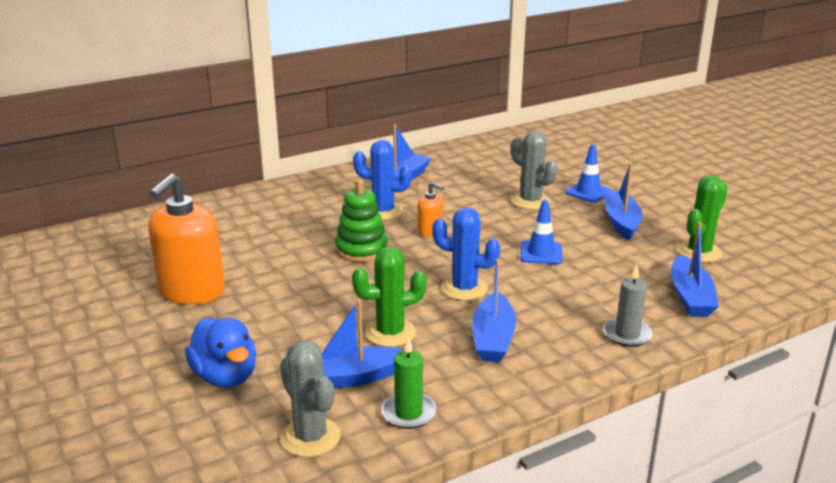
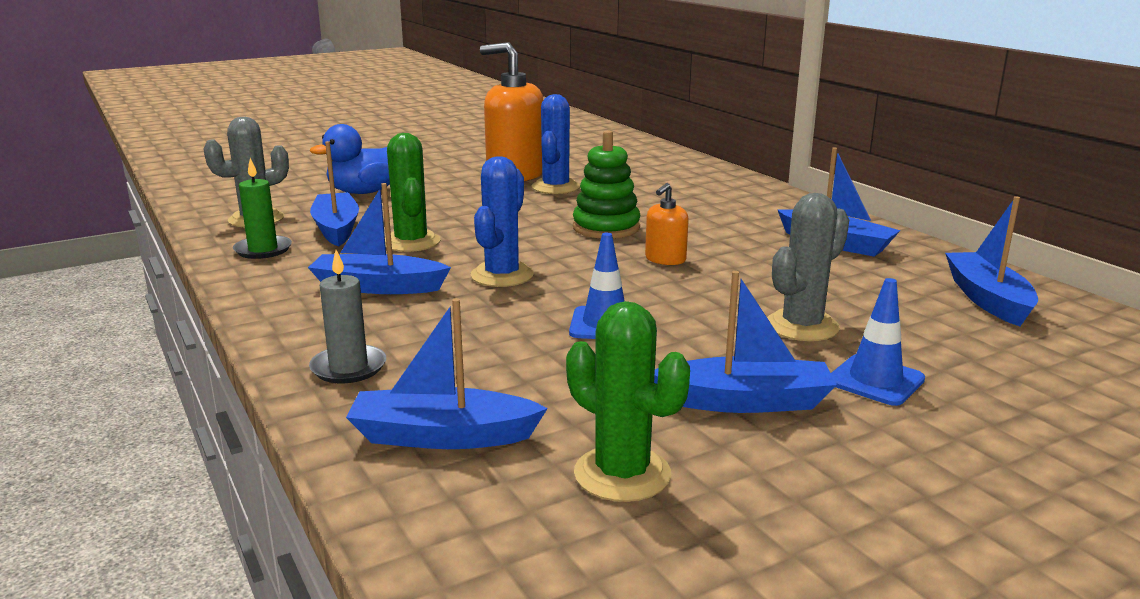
camera: 90 degrees right, 5 degrees down
blue cactus [353,140,412,220] -> blue cactus moved to [532,94,580,194]
none -> blue boat [945,196,1038,326]

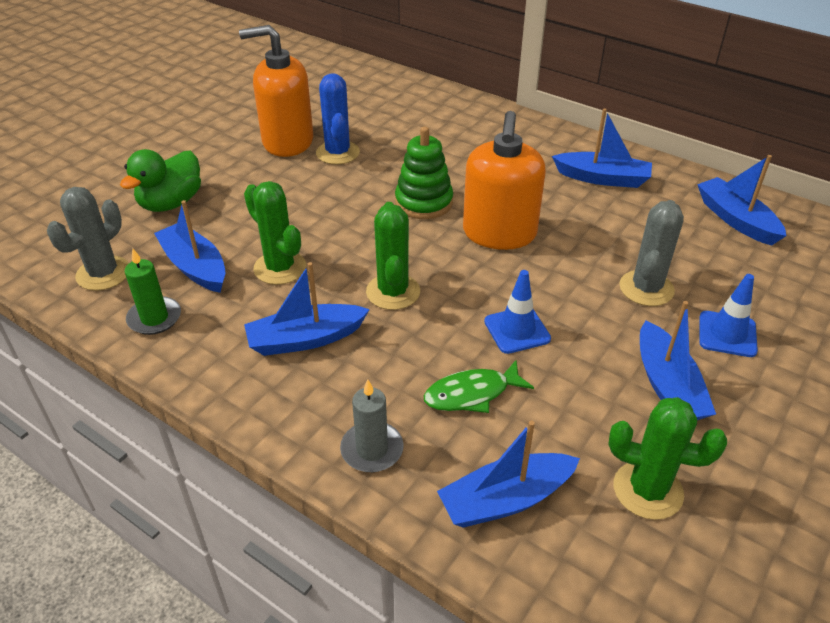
camera: 25 degrees left, 20 degrees up
blue duck [310,124,390,194] -> green duck [120,149,201,212]
blue cactus [470,156,534,287] -> green cactus [366,202,420,310]
orange soap dispenser [645,183,689,265] -> orange soap dispenser [463,111,546,250], size x2.11
blue boat [654,271,837,413] -> blue boat turned 105 degrees clockwise [640,301,716,420]
none -> green fish [424,360,534,413]

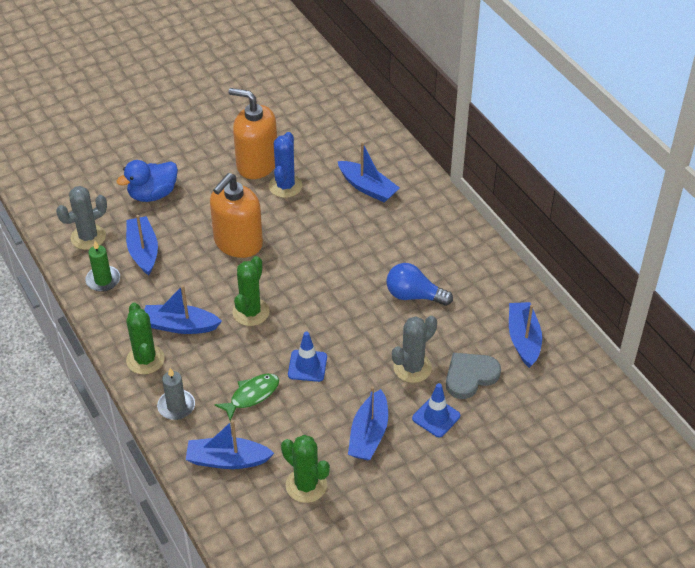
camera: 25 degrees right, 5 degrees up
green duck [120,149,201,212] -> blue duck [116,160,178,202]
green cactus [244,181,306,285] -> green cactus moved to [126,303,165,374]
green stacking toy [395,127,453,219] -> none
green fish [424,360,534,413] -> green fish turned 135 degrees clockwise [215,374,279,421]
orange soap dispenser [463,111,546,250] -> orange soap dispenser moved to [210,173,263,258]
blue boat [552,108,652,188] -> blue boat moved to [338,142,400,202]
none -> blue light bulb [387,263,453,306]
none -> grey heart [446,353,501,399]

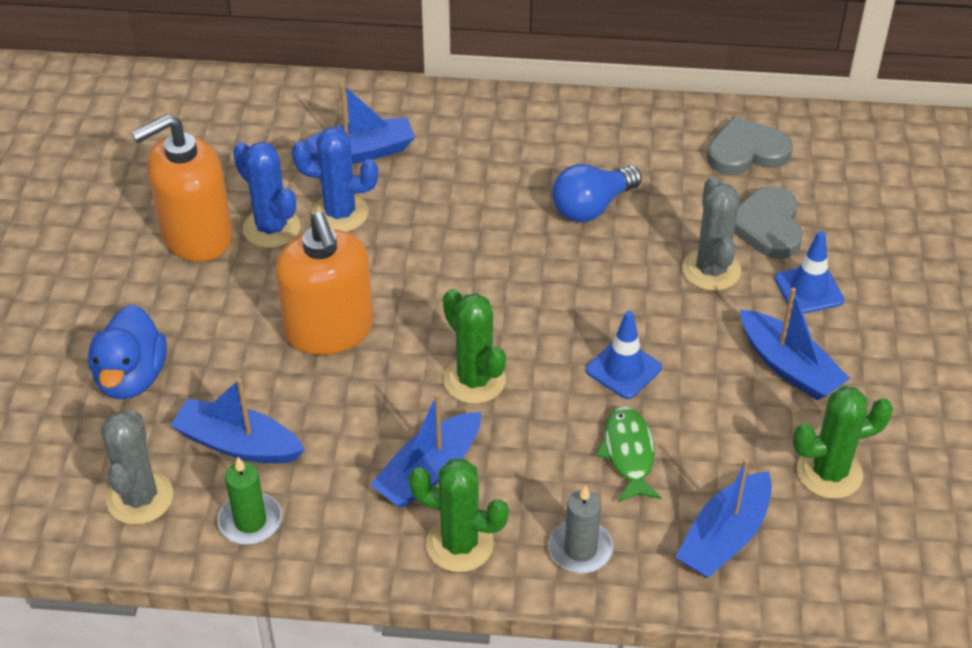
camera: 55 degrees left, 0 degrees up
blue boat [509,302,542,368] -> grey heart [707,116,793,175]
none -> blue cactus [292,127,378,232]

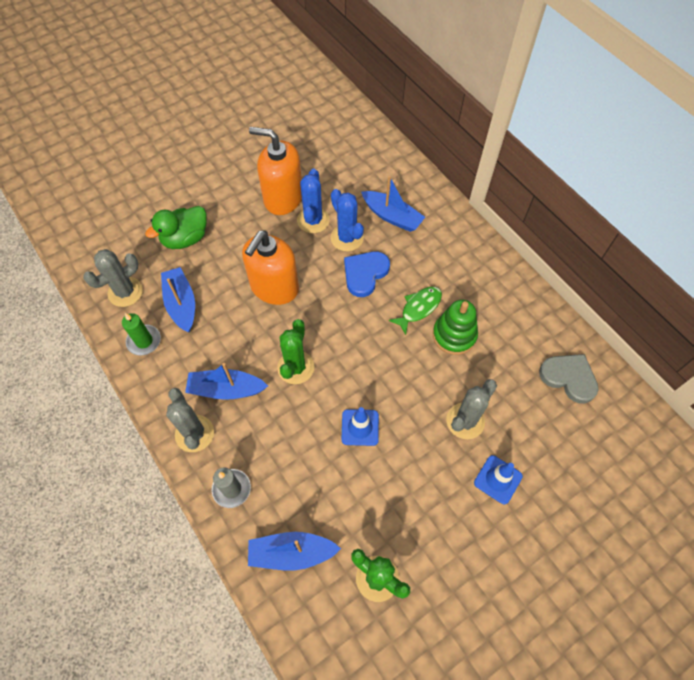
camera: 50 degrees right, 15 degrees up
blue duck [88,305,167,400] -> green duck [145,206,207,249]
green cactus [409,458,509,572] -> grey cactus [166,388,214,452]
blue light bulb [552,164,642,222] -> green stacking toy [433,300,478,355]
green fish [596,406,662,502] -> green fish moved to [388,287,442,335]
grey heart [734,186,803,259] -> none
blue boat [740,287,850,400] -> none
none -> blue heart [344,252,390,297]

